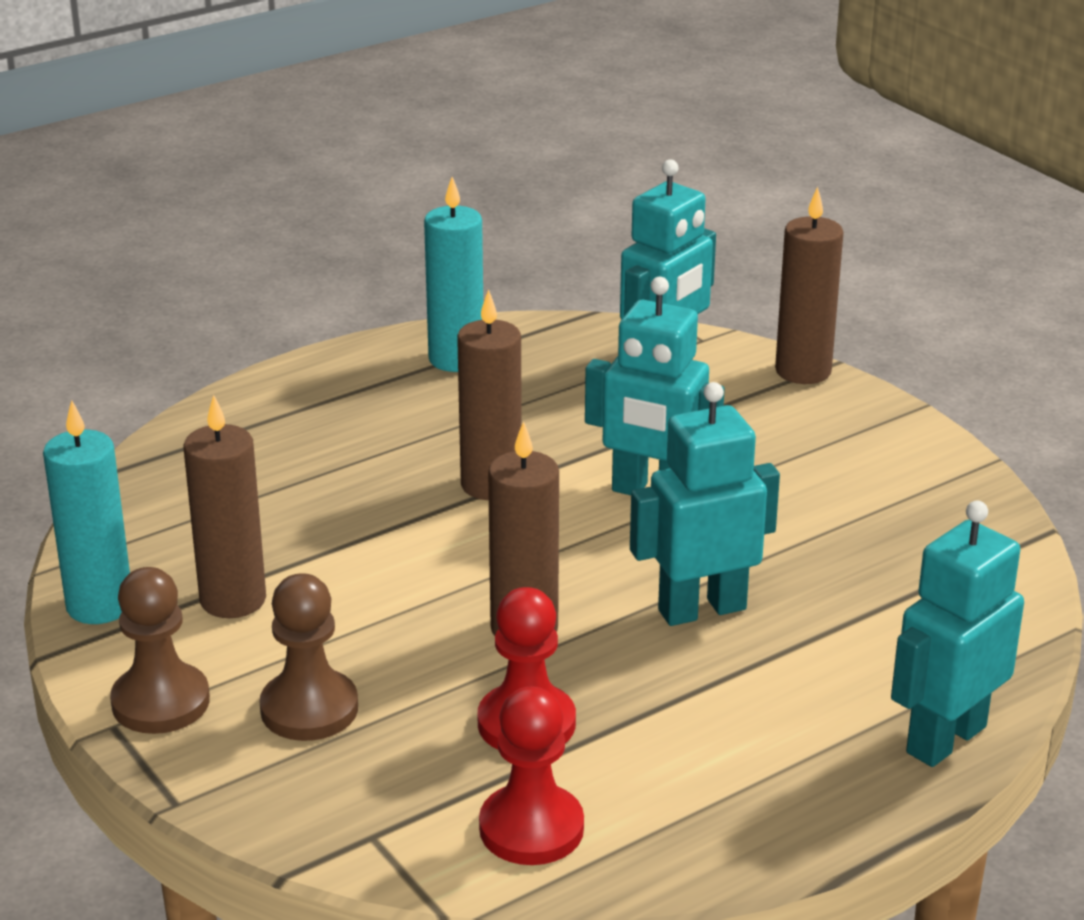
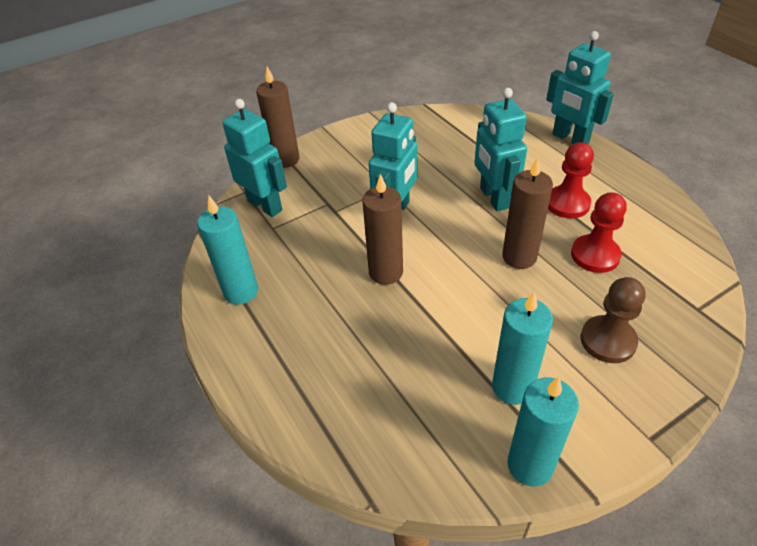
camera: 85 degrees left, 15 degrees up
brown pawn [110,567,210,734] -> none
brown candle [184,395,266,618] -> turquoise candle [492,292,553,405]
red pawn [479,687,584,865] -> red pawn moved to [548,142,594,219]

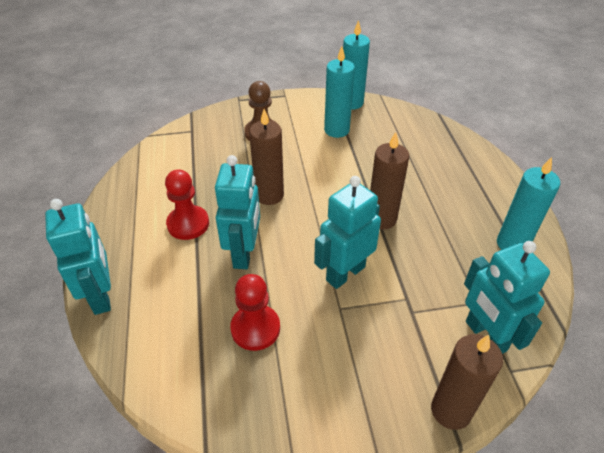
camera: 160 degrees left, 0 degrees up
red pawn [571,192,627,273] -> red pawn moved to [230,274,280,351]

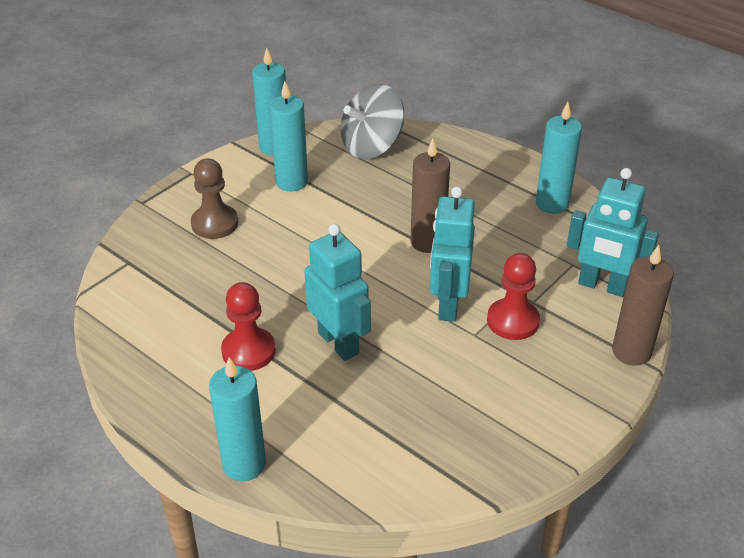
camera: 40 degrees left, 5 degrees down
turquoise robot [45,199,111,315] -> turquoise candle [209,357,266,481]
red pawn [230,274,280,351] -> red pawn moved to [487,253,540,340]
brown candle [249,109,284,205] -> none
none -> grey spinning top [341,84,404,159]

